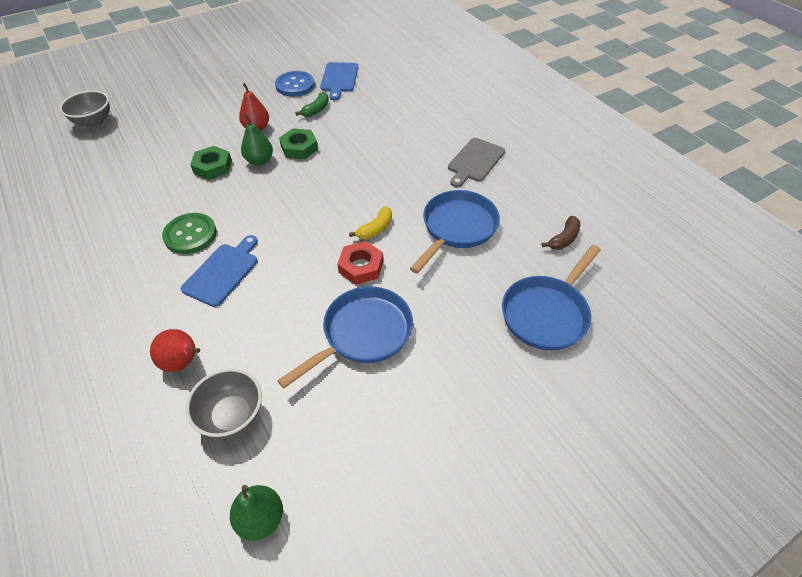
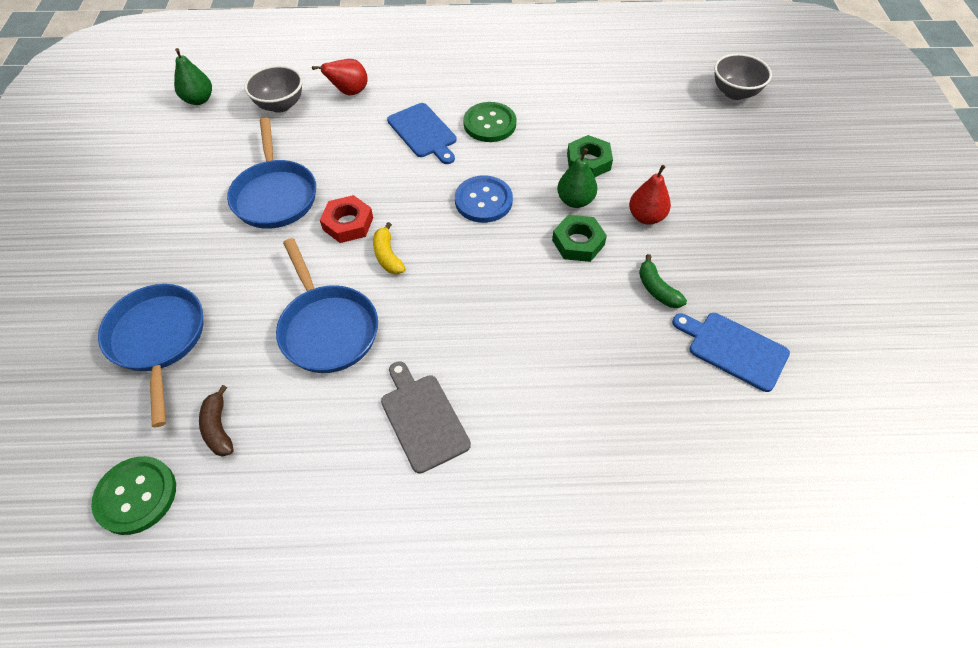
camera: 120 degrees right, 5 degrees up
blue button [275,71,315,97] -> blue button moved to [455,176,513,223]
none -> green button [91,456,176,535]

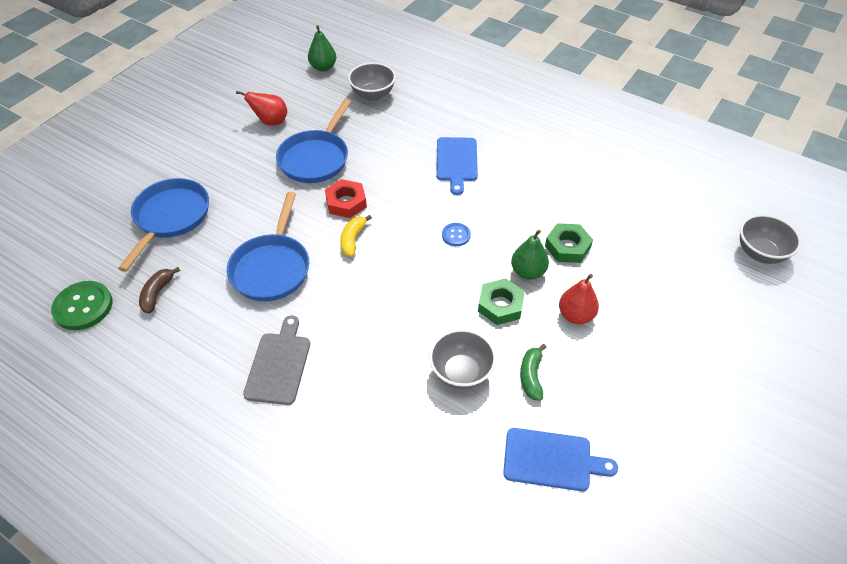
camera: 35 degrees right, 5 degrees down
red pear [312,59,368,95] -> red pear moved to [236,91,288,126]
blue button [455,176,513,223] -> blue button [442,223,471,246], size x0.55
green button [463,102,516,142] -> none
blue cutting board [672,313,790,392] -> blue cutting board turned 120 degrees clockwise [503,428,618,491]
none -> grey bowl [429,329,496,389]

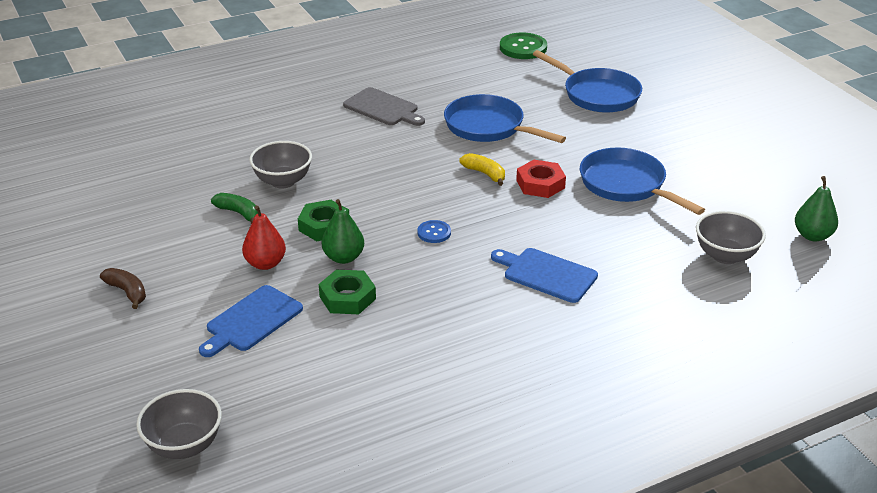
camera: 120 degrees right, 15 degrees down
brown banana [139,267,180,313] -> brown banana moved to [100,268,146,309]
red pear [236,91,288,126] -> none
blue cutting board [503,428,618,491] -> blue cutting board moved to [199,285,303,357]

